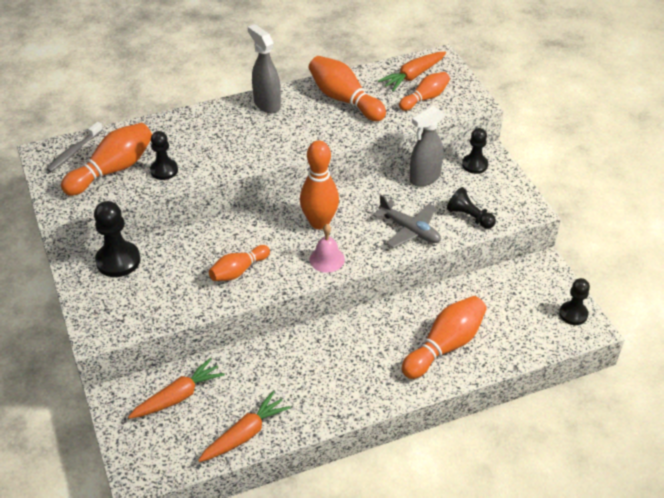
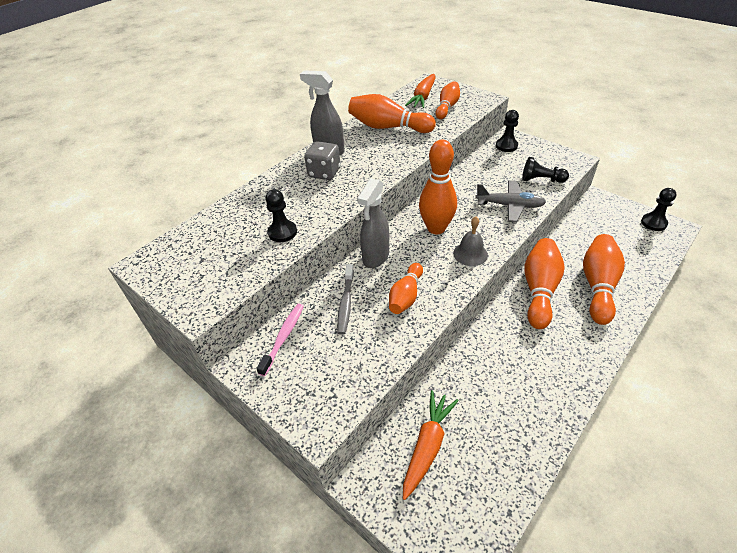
camera: 25 degrees left, 0 degrees up
grey toothbrush [46,122,103,172] -> grey toothbrush moved to [337,264,354,335]
orange bowling pin [61,123,152,196] -> orange bowling pin moved to [524,238,564,329]
black pawn [94,201,140,277] -> pink toothbrush [256,304,304,376]
orange carrot [198,391,291,462] -> none
pink bell [309,224,345,273] -> grey bell [453,217,488,266]
grey spray bottle [410,106,444,187] -> grey spray bottle moved to [357,179,389,268]
none -> grey dice [304,141,340,180]

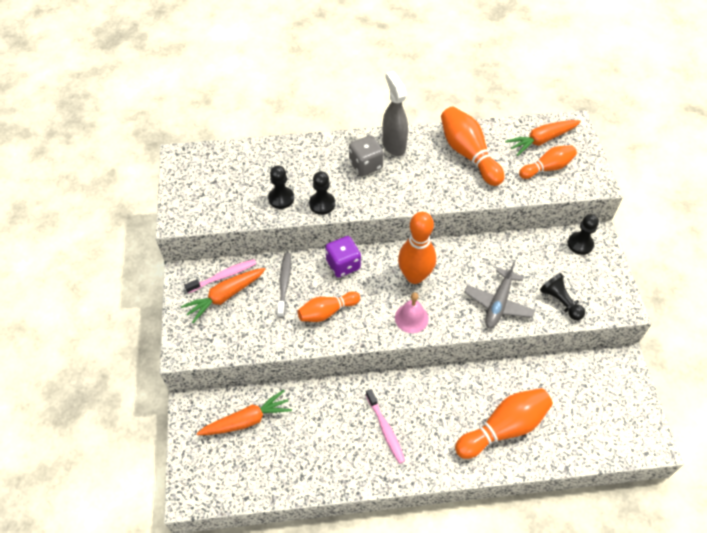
camera: 40 degrees right, 10 degrees up
grey toothbrush [337,264,354,335] -> grey toothbrush turned 135 degrees clockwise [277,253,291,318]
grey spray bottle [357,179,389,268] -> purple dice [325,236,361,278]
grey bell [453,217,488,266] -> pink bell [395,293,429,333]
grey plane [475,180,546,222] -> grey plane turned 60 degrees clockwise [464,261,535,328]
orange bowling pin [524,238,564,329] -> none
black pawn [641,188,676,231] -> black pawn moved to [309,171,335,215]
none -> orange carrot [181,268,266,323]
none -> pink toothbrush [366,389,405,464]

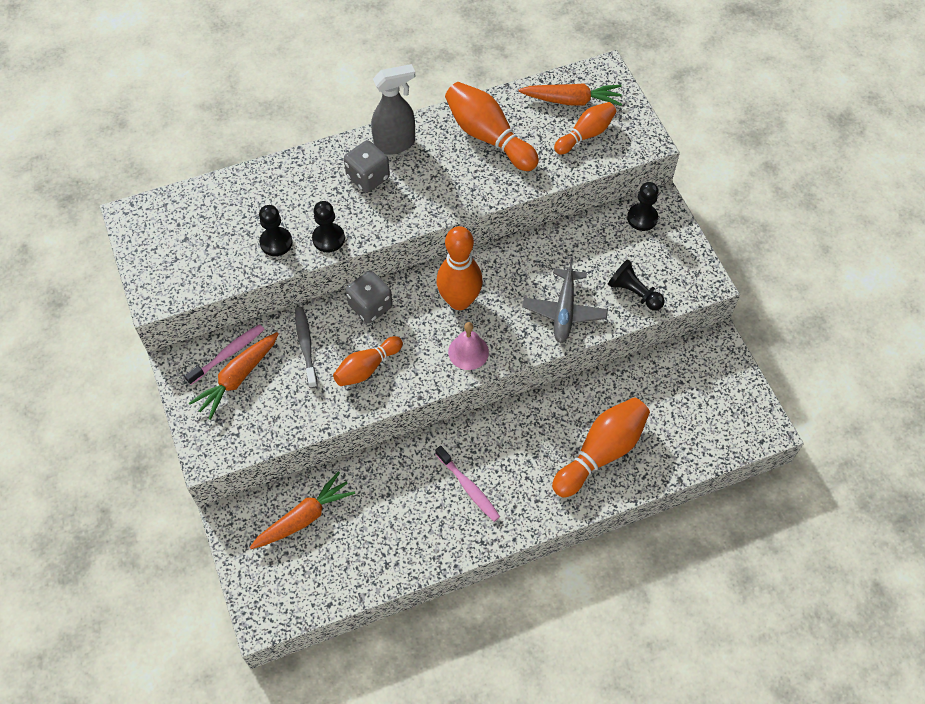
camera: 15 degrees left, 5 degrees up
purple dice [325,236,361,278] -> grey dice [346,271,393,323]
grey spray bottle [382,71,408,156] -> grey spray bottle turned 105 degrees clockwise [371,64,415,155]
orange carrot [505,120,581,156] -> orange carrot turned 135 degrees counterclockwise [519,83,622,106]

